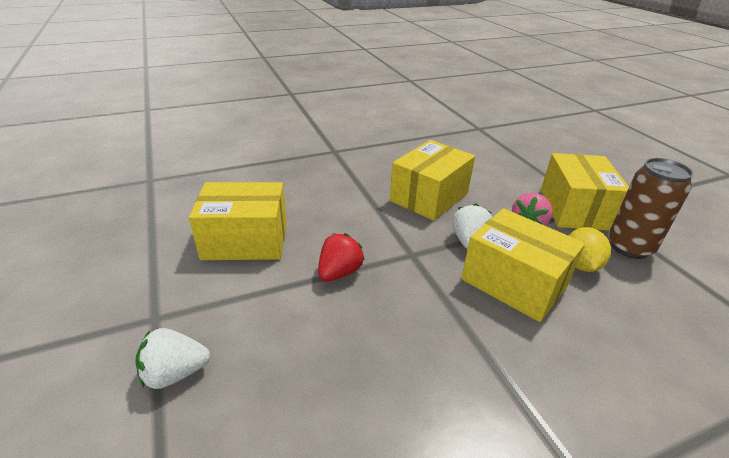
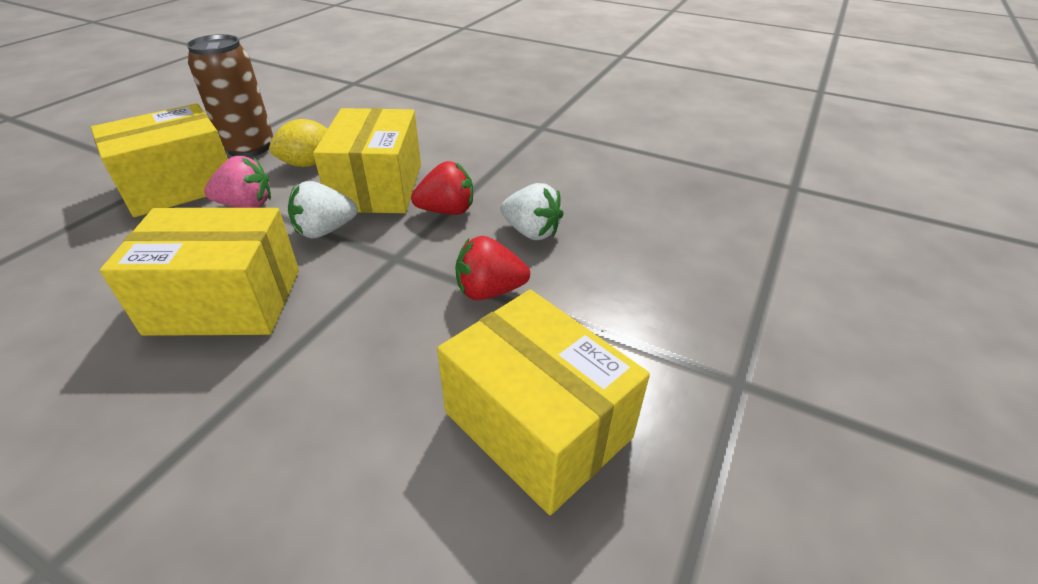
camera: 130 degrees left, 5 degrees up
white strawberry [135,328,210,389] -> white strawberry moved to [501,183,564,240]
none -> red strawberry [411,161,473,215]

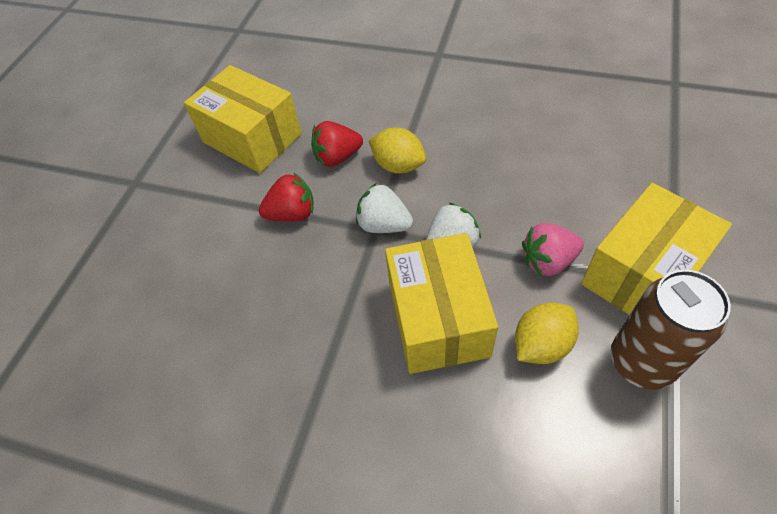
camera: 175 degrees right, 15 degrees up
yellow box [100,208,299,336] -> none
red strawberry [411,161,473,215] -> red strawberry moved to [311,121,363,167]
white strawberry [501,183,564,240] -> white strawberry moved to [356,183,413,233]
none -> yellow lemon [369,128,426,174]

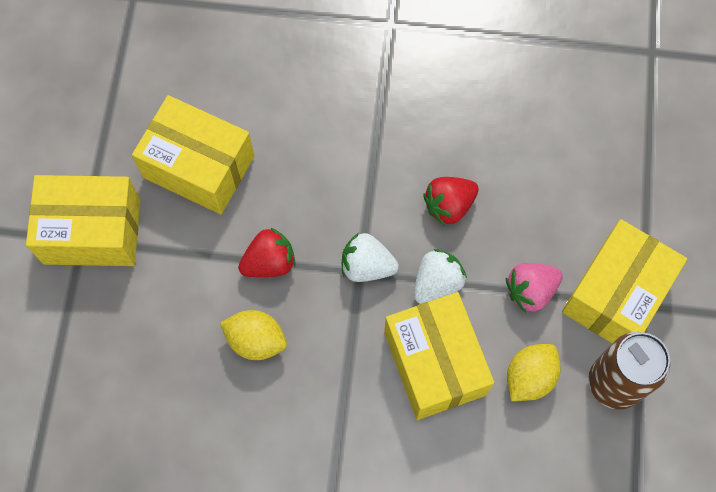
camera: 15 degrees left, 15 degrees up
red strawberry [311,121,363,167] -> red strawberry moved to [423,177,479,226]
yellow lemon [369,128,426,174] -> yellow lemon moved to [220,310,287,360]
none -> yellow box [26,175,141,266]

